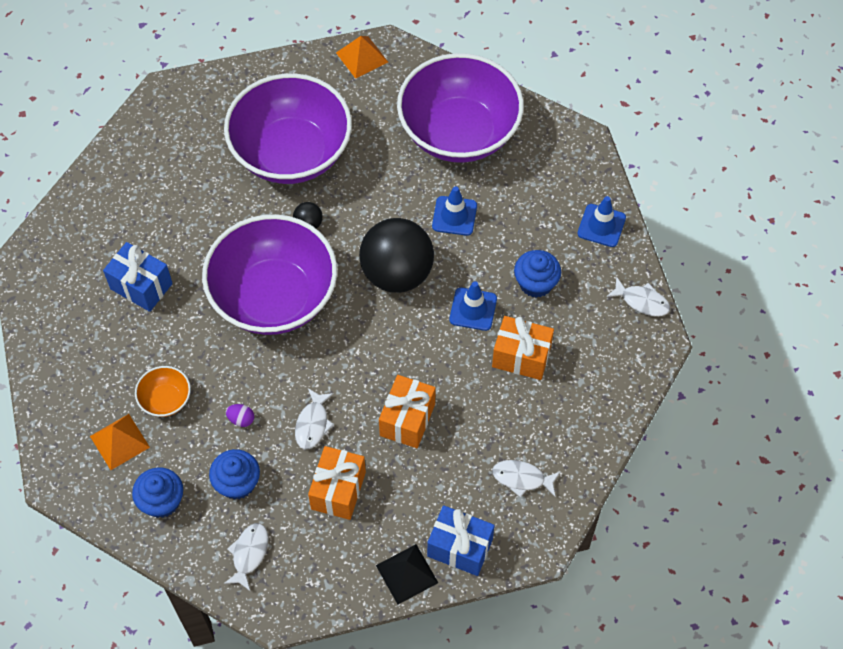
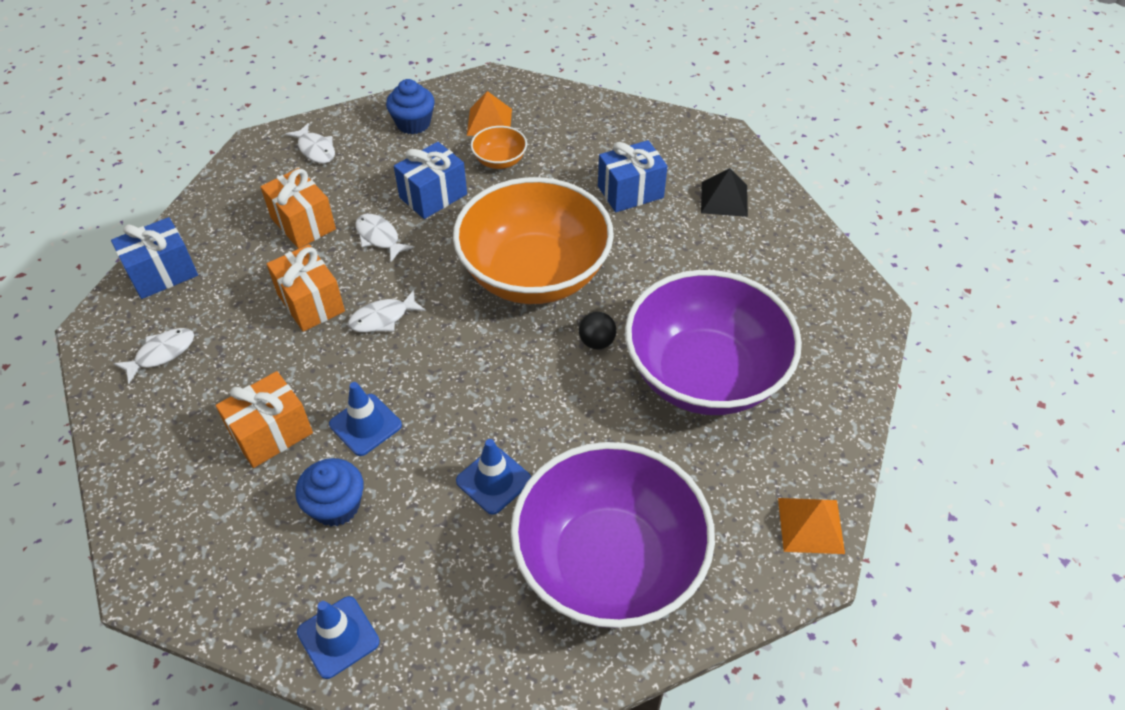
camera: 125 degrees right, 10 degrees down
purple bowl [202,214,337,335] -> orange bowl [453,177,614,304]
blue cupcake [209,449,260,500] -> none
purple egg [226,404,254,427] -> blue gift [394,142,467,219]
black ball [359,218,434,293] -> none
black pyramid [376,544,438,604] -> black pyramid moved to [701,168,748,217]
white fish [606,276,670,316] -> white fish moved to [348,290,426,332]

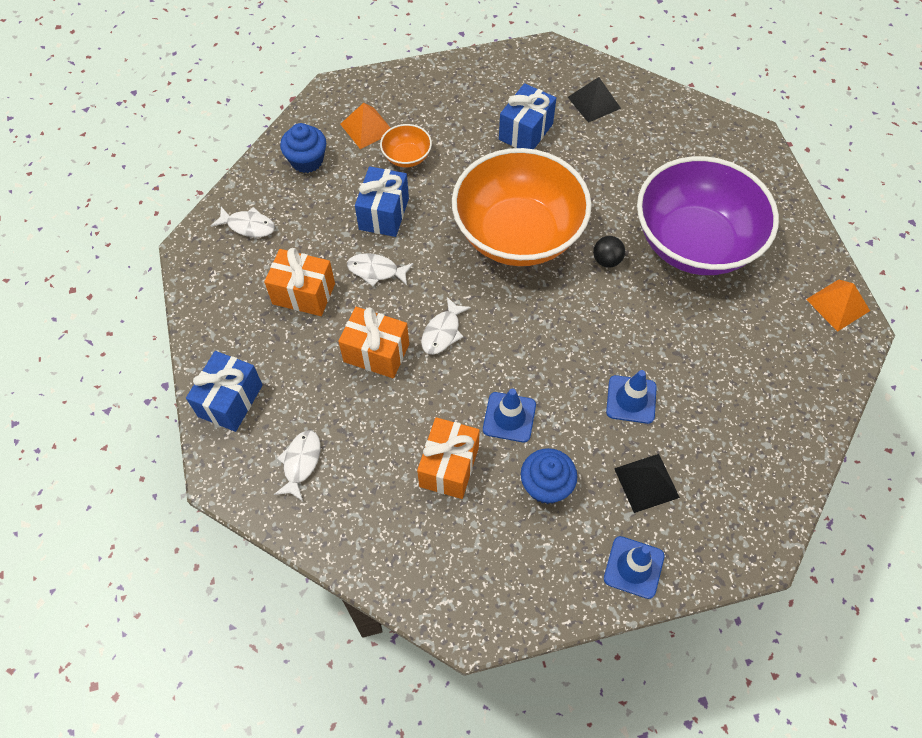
camera: 35 degrees left, 10 degrees up
purple bowl [511,442,715,628] -> none
none -> black pyramid [614,454,680,513]

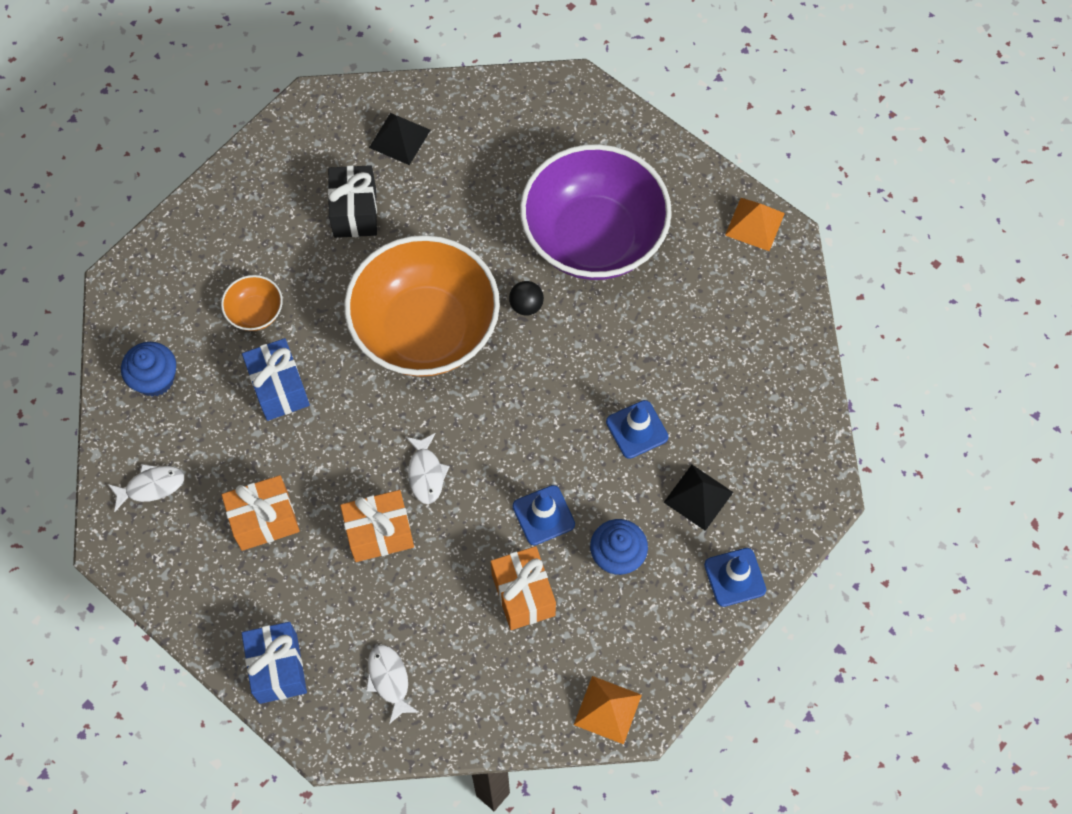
camera: 35 degrees left, 5 degrees up
orange pyramid [340,103,390,149] -> orange pyramid moved to [574,676,642,744]
white fish [347,253,413,286] -> none
blue gift [499,83,556,149] -> black gift [328,165,377,238]

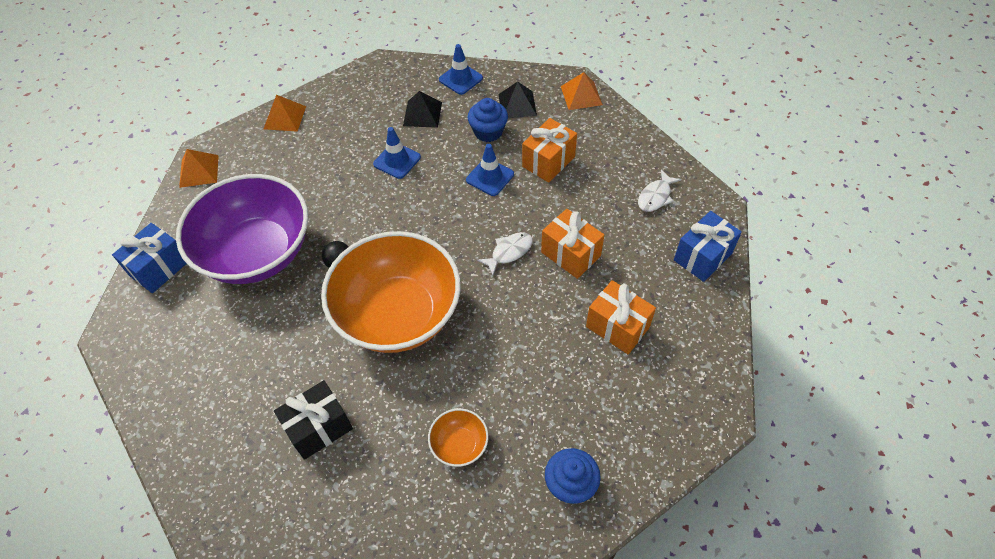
camera: 120 degrees left, 10 degrees down
white fish [108,464,184,512] -> none
blue gift [242,338,310,421] -> blue gift moved to [112,223,187,293]
black pyramid [369,113,430,165] -> black pyramid moved to [498,81,537,118]
none -> orange pyramid [264,95,306,132]

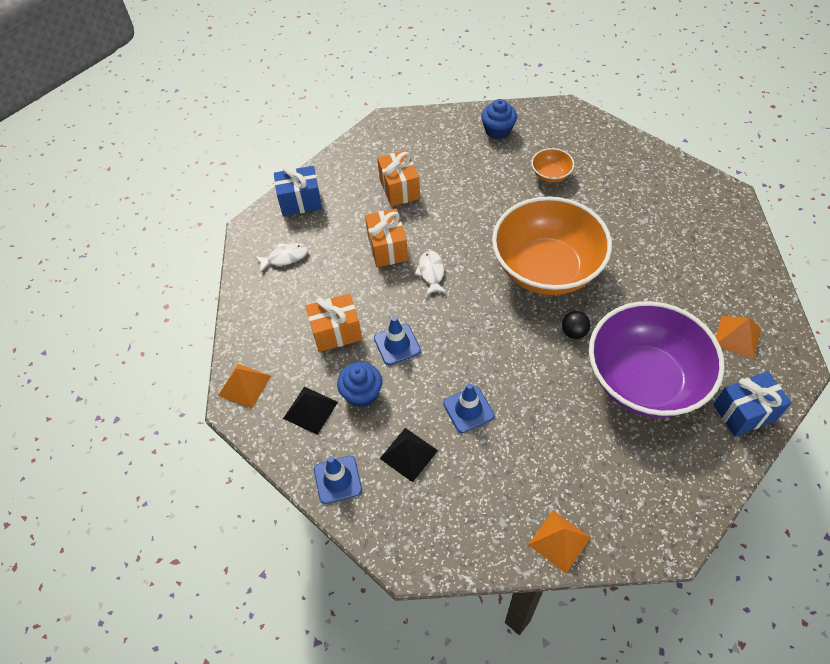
camera: 145 degrees left, 0 degrees up
orange pyramid [179,149,219,188] -> orange pyramid moved to [716,316,761,359]
black gift [274,380,353,460] -> none
white fish [477,232,533,276] -> white fish turned 90 degrees clockwise [415,250,447,296]

